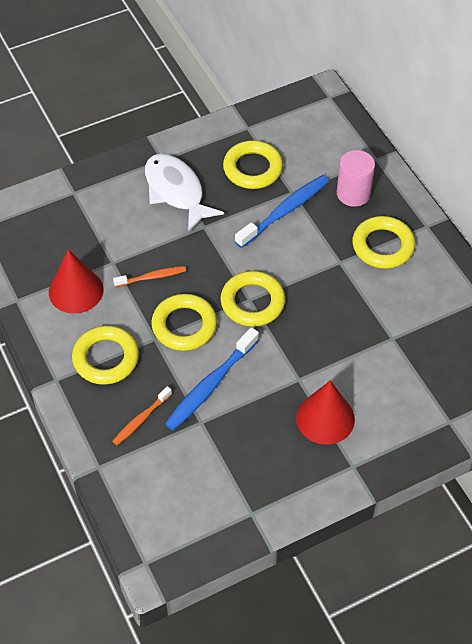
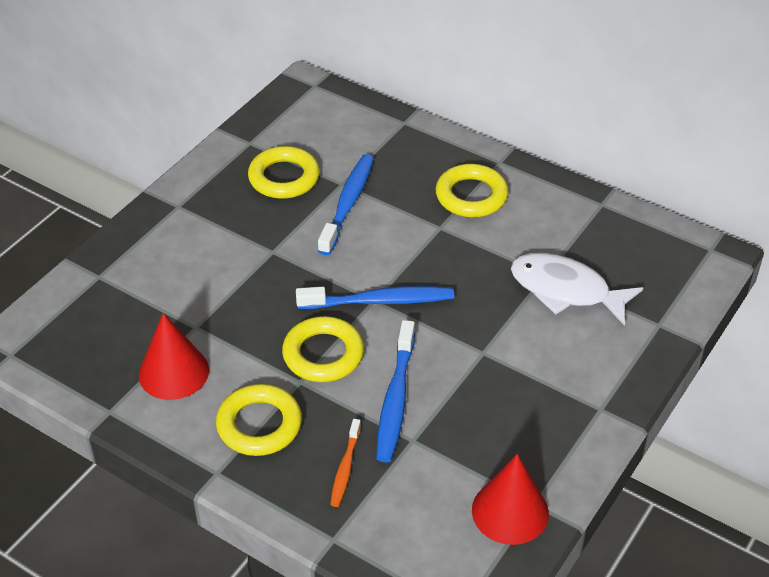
camera: 30 degrees left, 10 degrees down
orange toothbrush [113,266,186,287] -> none
white fish [145,154,224,232] -> white fish moved to [511,253,643,326]
yellow ring [220,271,285,327] -> blue toothbrush [296,286,454,309]
red cone [296,381,355,445] -> red cone moved to [472,454,549,545]
pink cylinder [337,150,375,207] -> none

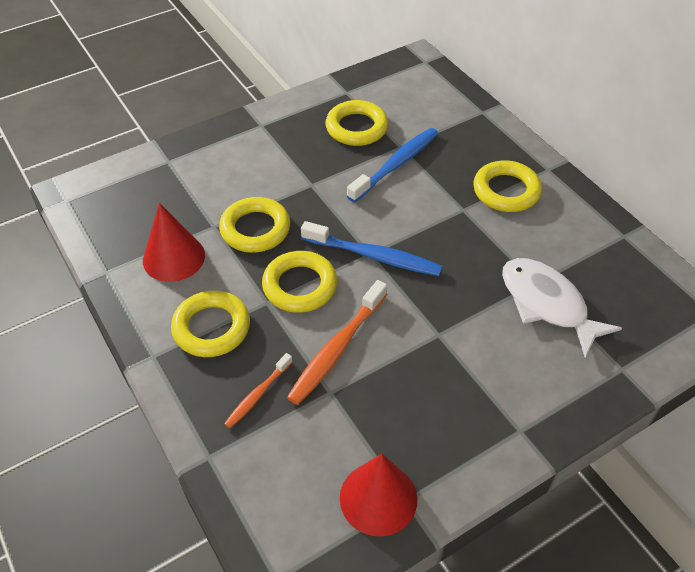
camera: 25 degrees right, 5 degrees up
blue toothbrush [376,320,415,462] -> orange toothbrush [287,280,387,405]
none -> yellow ring [219,197,290,253]

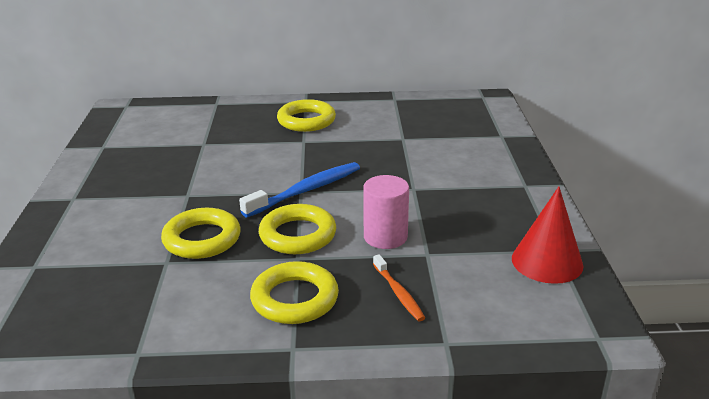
camera: 60 degrees left, 20 degrees down
red cone [143,203,205,282] -> none
orange toothbrush [287,280,387,405] -> pink cylinder [363,175,409,249]
yellow ring [326,100,388,146] -> none
blue toothbrush [347,128,438,202] -> none
white fish [502,258,622,358] -> none

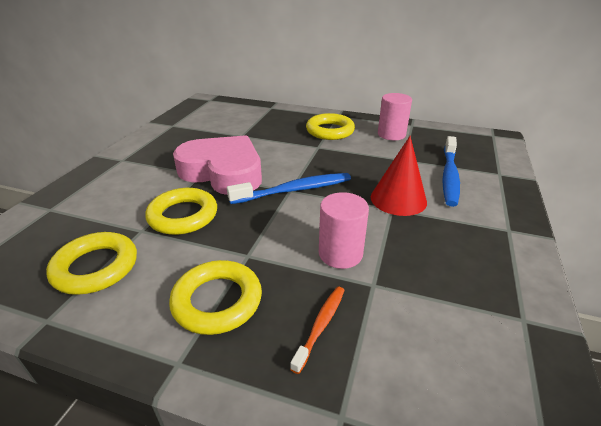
camera: 20 degrees right, 5 degrees up
yellow ring [259,204,336,254] -> yellow ring moved to [46,232,137,295]
orange toothbrush [373,254,425,321] -> orange toothbrush turned 150 degrees counterclockwise [290,287,345,374]
red cone [512,187,583,284] -> red cone moved to [371,136,427,216]
none -> pink heart [173,135,262,195]
none -> pink cylinder [378,93,412,140]
none -> blue toothbrush [442,136,460,207]

